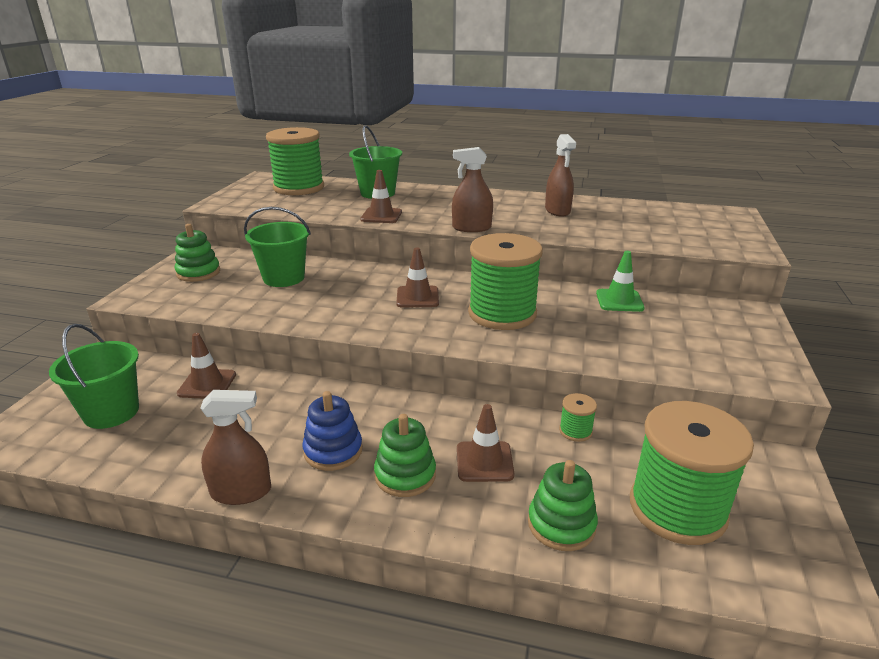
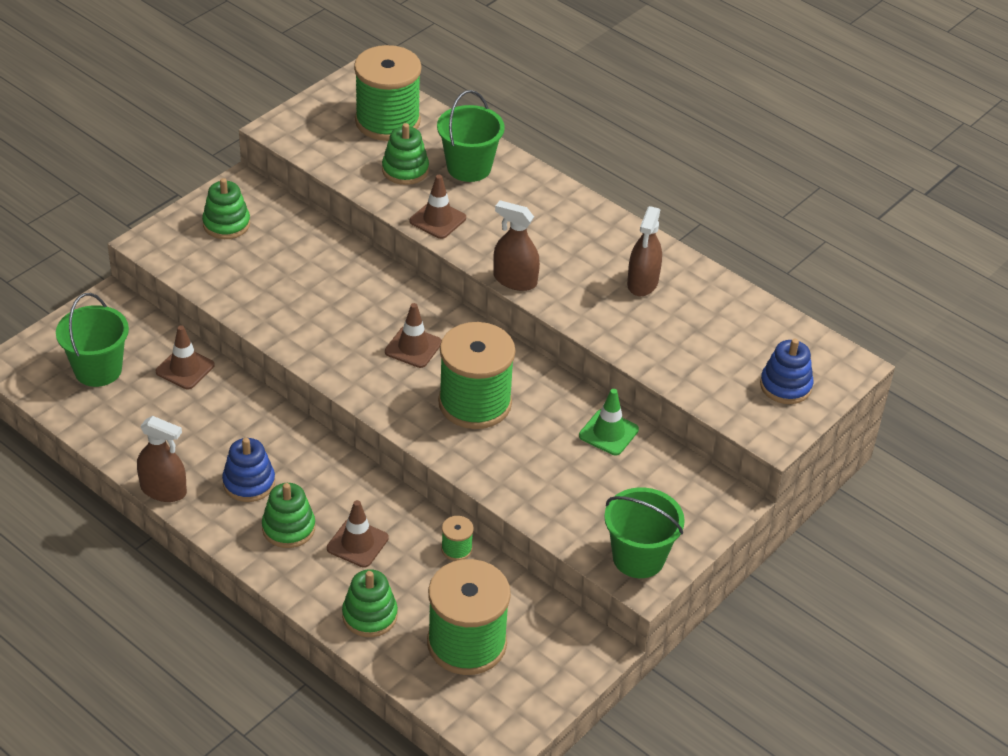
camera: 25 degrees right, 15 degrees up
green bucket [244,207,311,287] -> green bucket moved to [604,487,685,578]
none -> green stacking toy [382,123,429,185]
none -> blue stacking toy [760,339,813,404]

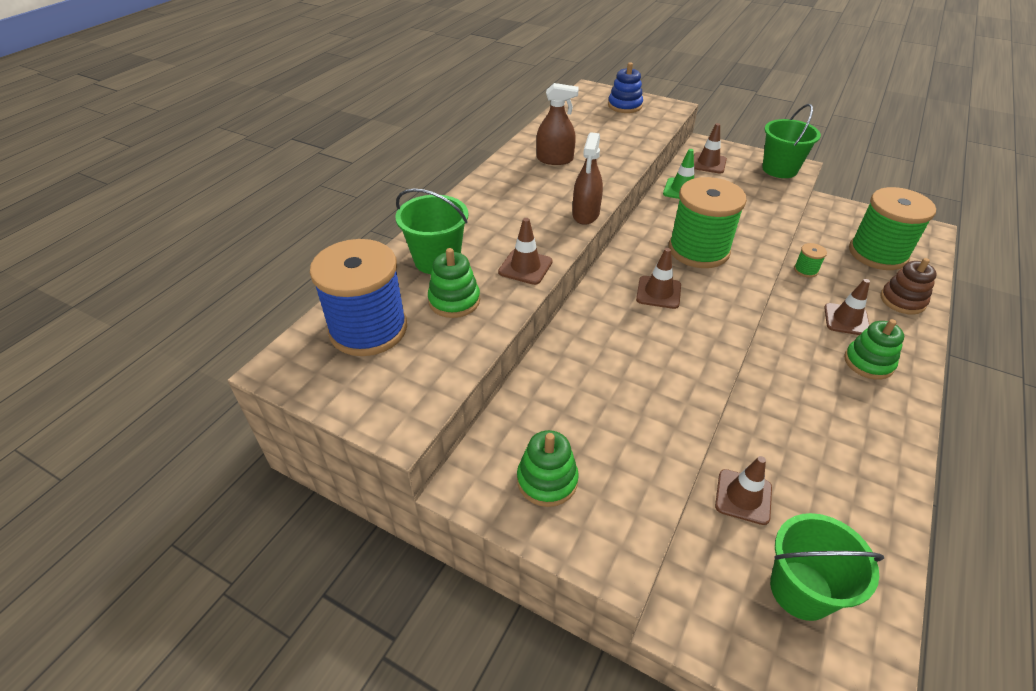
camera: 100 degrees left, 0 degrees up
brown spray bottle [137,416,187,502] -> none
blue stacking toy [222,438,275,502] -> none
green stacking toy [342,569,398,637] -> brown stacking toy [880,258,937,314]
green spool [354,45,421,141] -> blue spool [310,239,407,356]
none -> brown traffic cone [694,123,727,174]

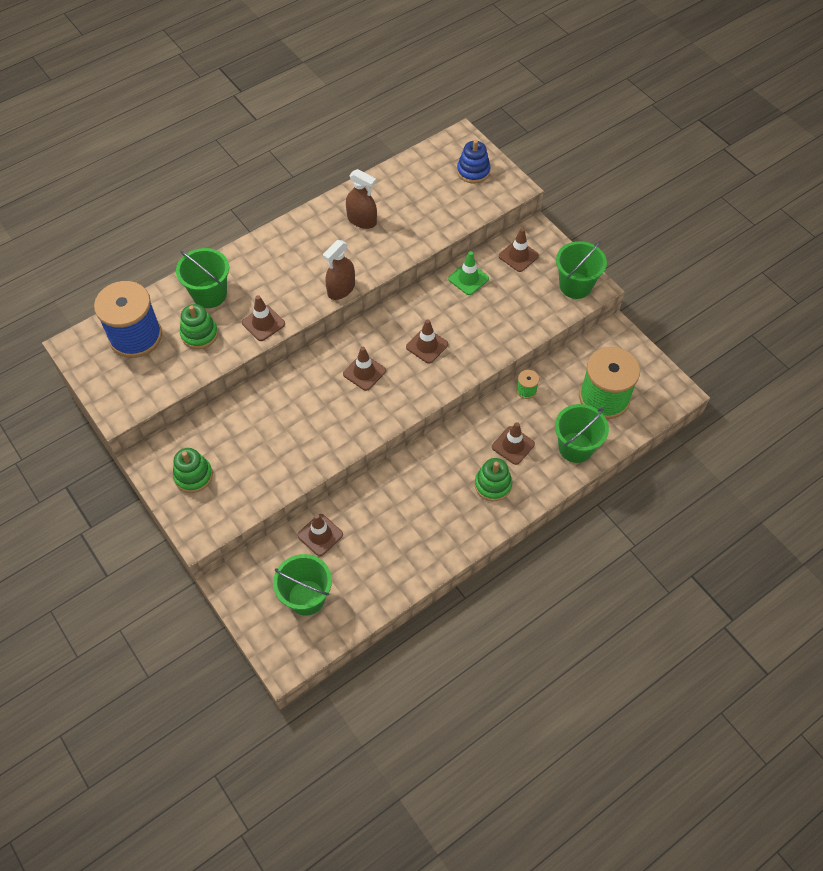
camera: 25 degrees right, 15 degrees up
green spool [669,177,747,268] -> brown traffic cone [406,319,448,364]
brown stacking toy [880,258,937,314] -> green bucket [555,404,609,463]

